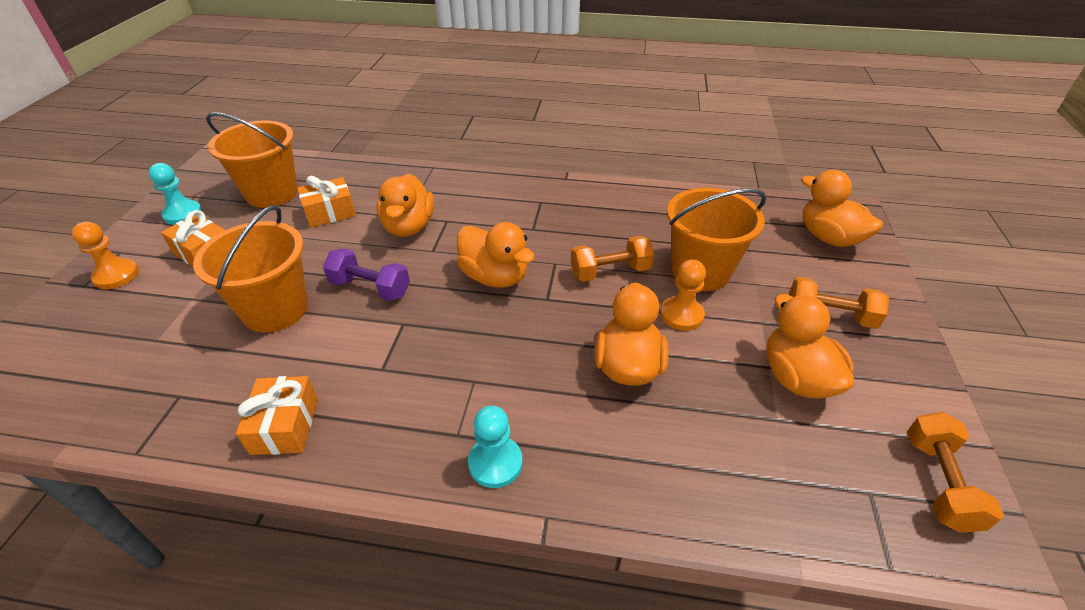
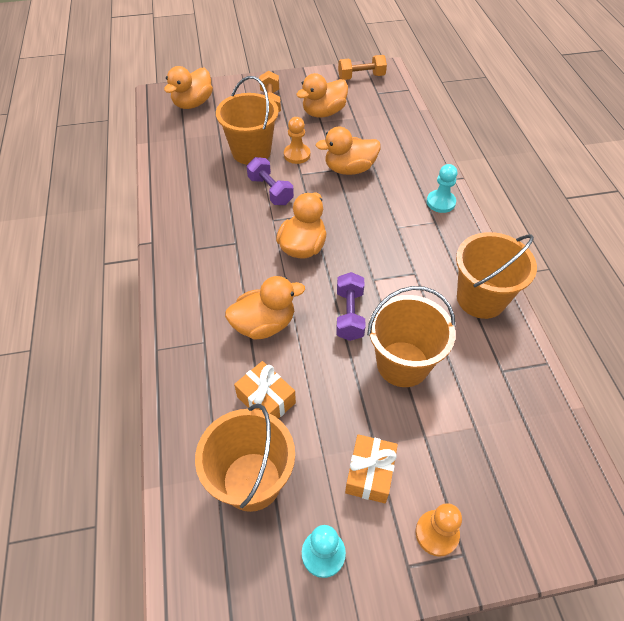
camera: 110 degrees left, 10 degrees up
orange gift [236,376,318,455] -> orange bucket [456,232,537,319]
orange dumbbell [571,236,654,282] -> purple dumbbell [247,157,294,205]

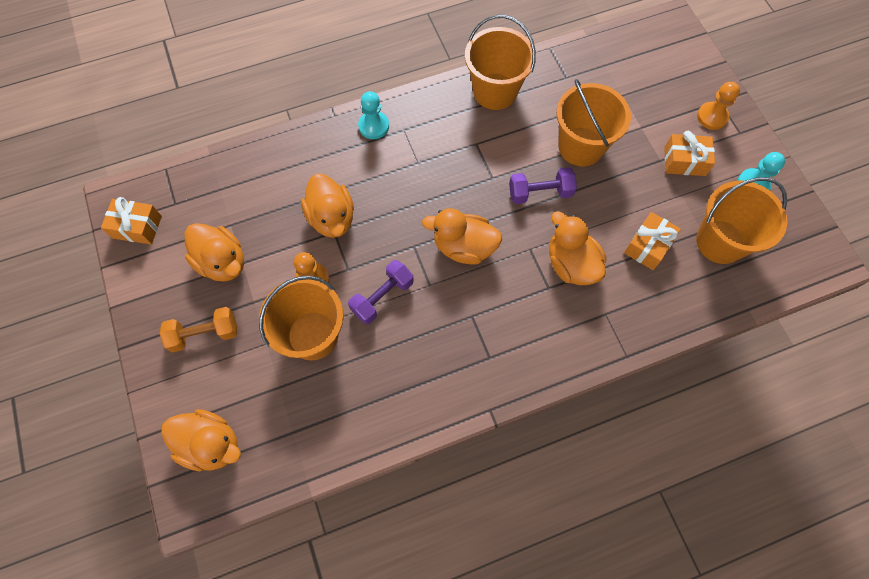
camera: 100 degrees left, 15 degrees up
orange dumbbell [338,55,387,80] -> orange gift [101,197,162,244]

